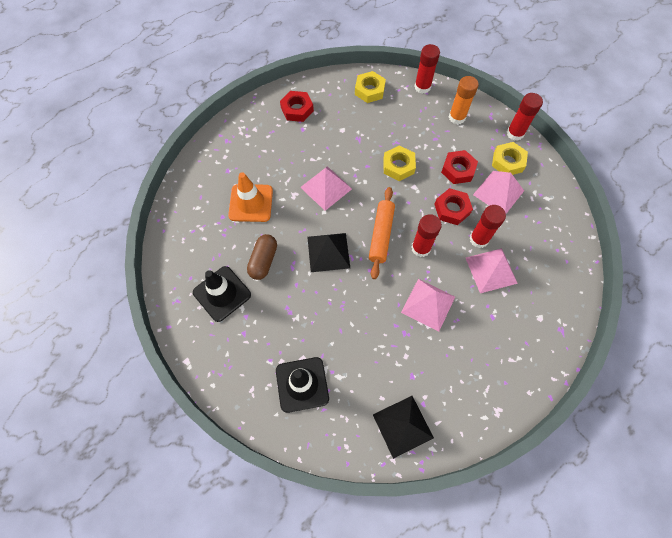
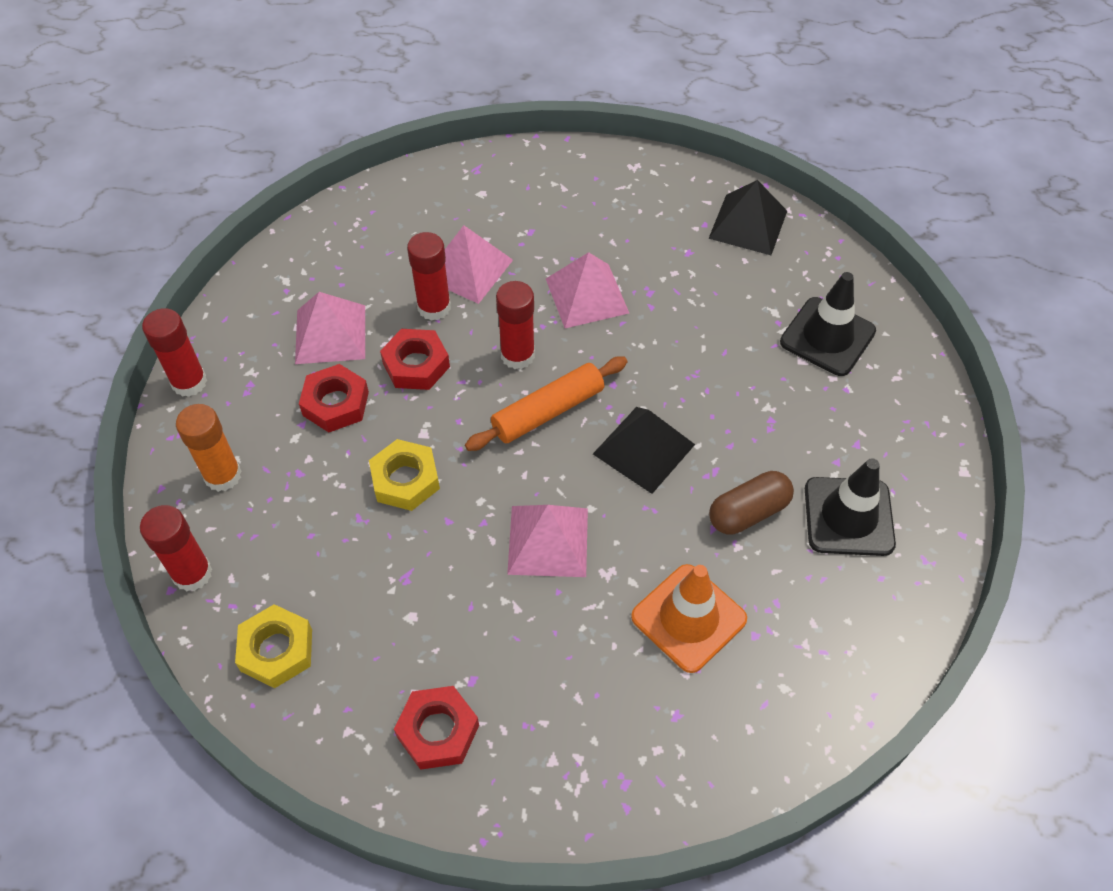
camera: 135 degrees left, 10 degrees down
yellow nut [492,142,528,175] -> none

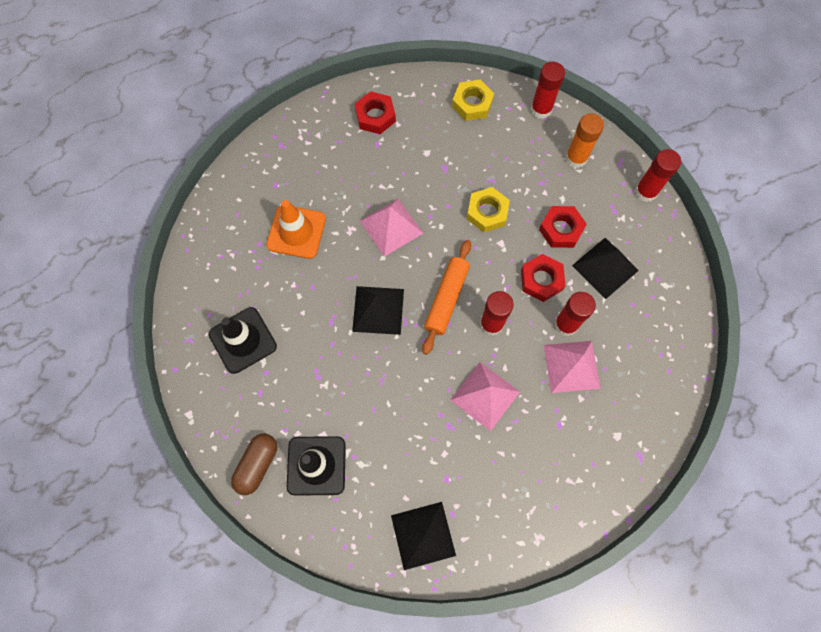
camera: 145 degrees right, 15 degrees up
pink pyramid [295,292,365,364] -> black pyramid [572,238,639,299]
brown capsule [709,471,794,534] -> brown capsule moved to [231,434,277,495]

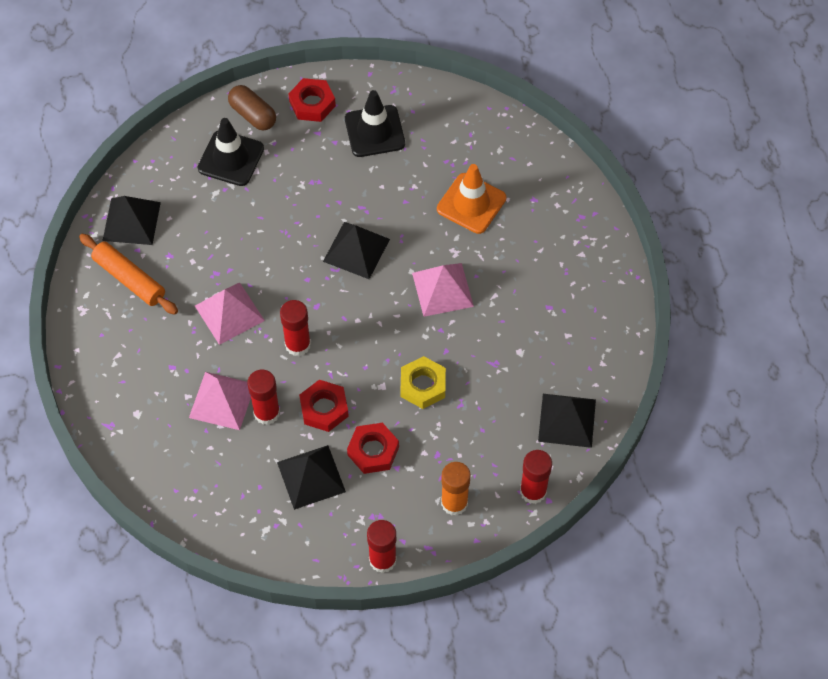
camera: 110 degrees right, 10 degrees down
red nut [355,91,396,134] -> red nut moved to [288,78,336,122]
orange rolling pin [422,240,471,355] -> orange rolling pin moved to [79,234,178,315]
yellow nut [452,80,494,121] -> black pyramid [538,394,596,448]

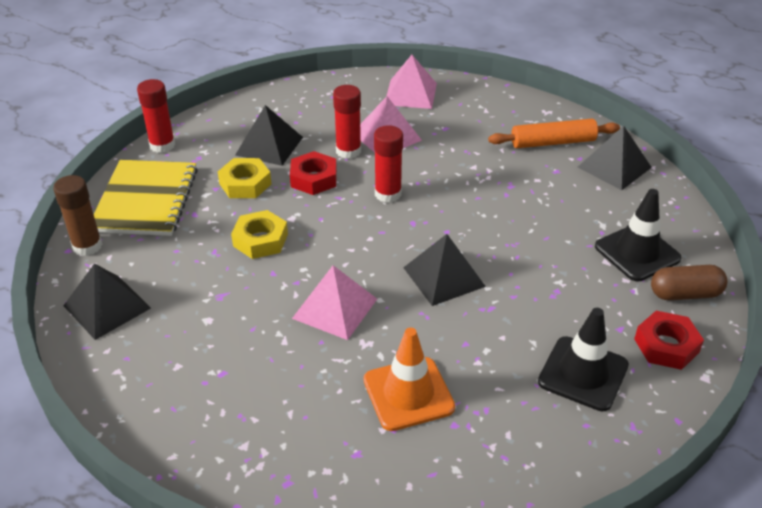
camera: 130 degrees right, 20 degrees down
pink pyramid [195,282,265,345] -> pink pyramid moved to [387,55,437,109]
red nut [347,423,399,474] -> yellow nut [218,158,271,198]
orange glue stick [441,462,471,516] -> yellow notebook [94,160,198,236]
red glue stick [520,450,552,504] -> brown glue stick [53,175,102,256]

